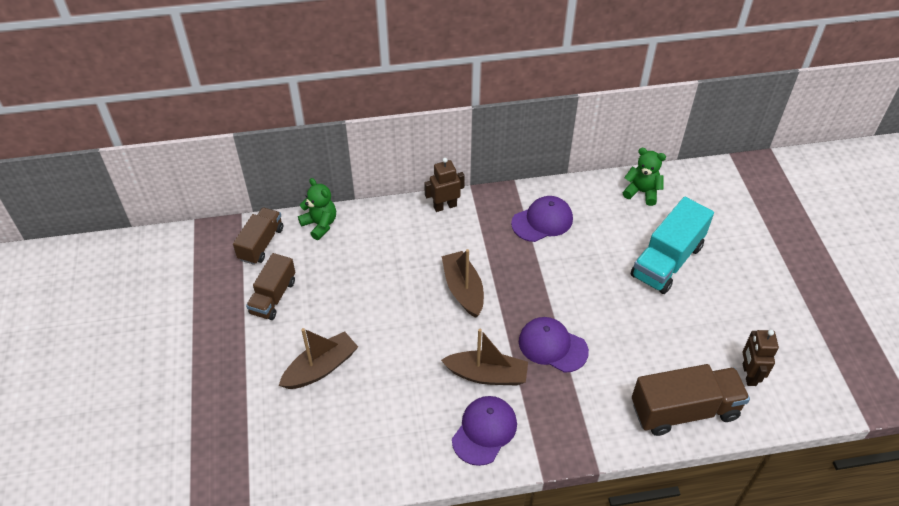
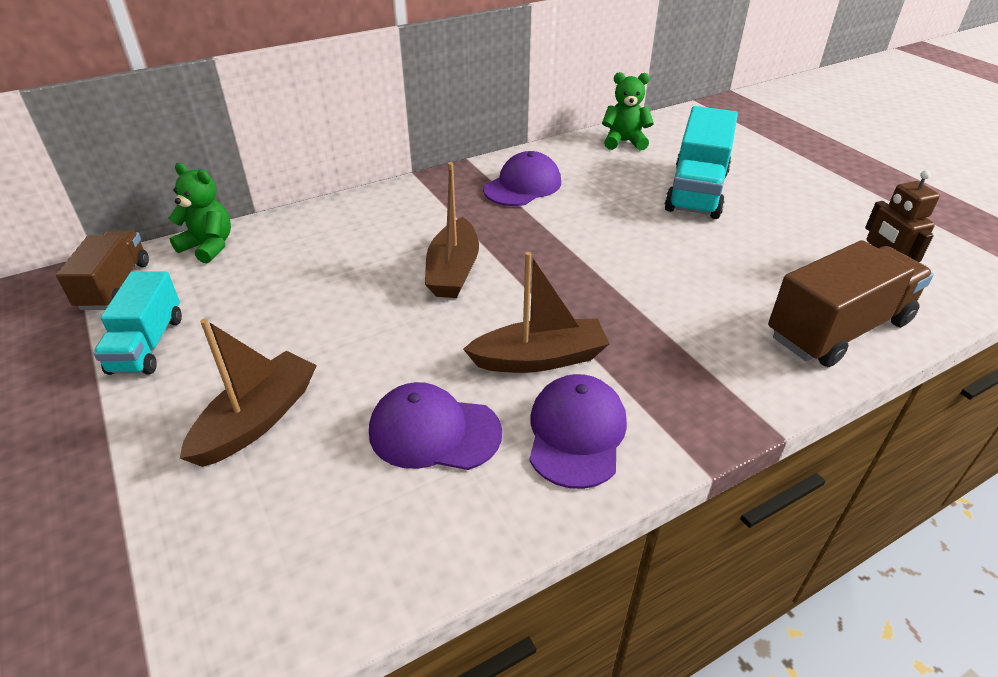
camera: 20 degrees left, 10 degrees down
brown truck [246,253,295,320] -> turquoise truck [93,271,182,375]
brown robot [424,158,465,212] -> none
brown boat [442,249,484,318] -> brown boat turned 135 degrees counterclockwise [425,162,479,298]
purple cap [519,317,589,373] -> purple cap moved to [369,382,502,470]

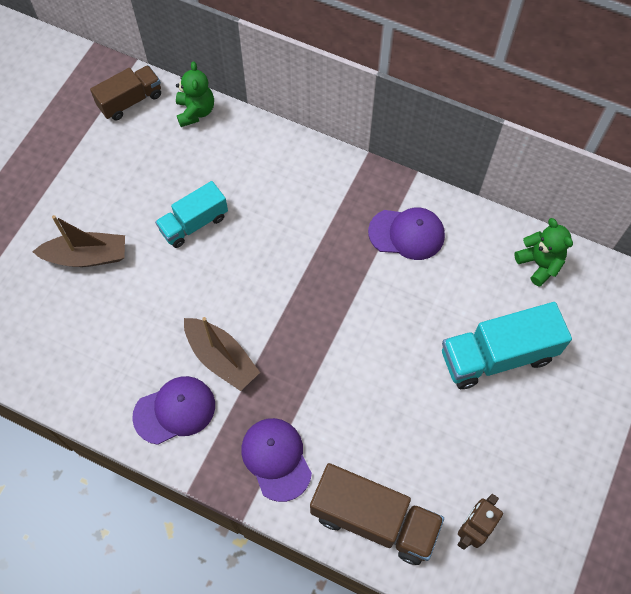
camera: 55 degrees right, 25 degrees up
turquoise truck [93,271,182,375] -> turquoise truck moved to [155,181,228,248]
purple cap [369,382,502,470] -> purple cap moved to [241,418,312,502]
brown boat [425,162,479,298] -> none

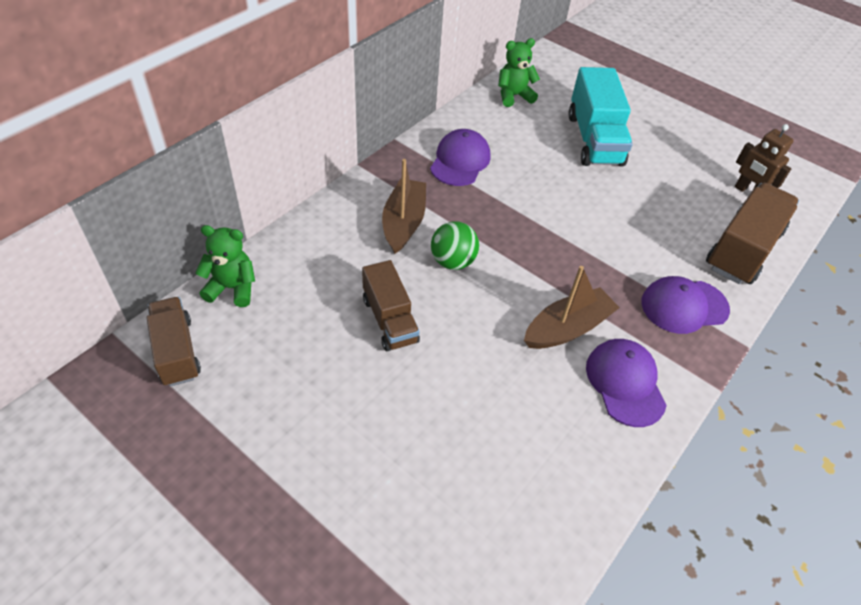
camera: 80 degrees left, 15 degrees down
brown boat [32,215,125,267] -> brown boat moved to [382,159,426,254]
turquoise truck [155,181,228,248] -> brown truck [362,260,420,351]
none -> green ball [431,221,479,270]

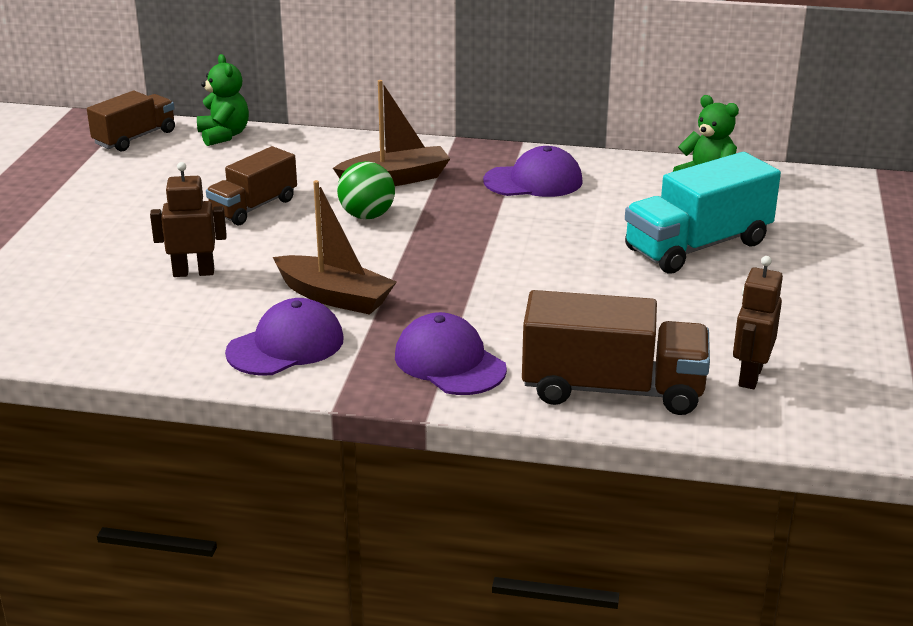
camera: 65 degrees right, 20 degrees down
none -> brown robot [150,162,227,277]

